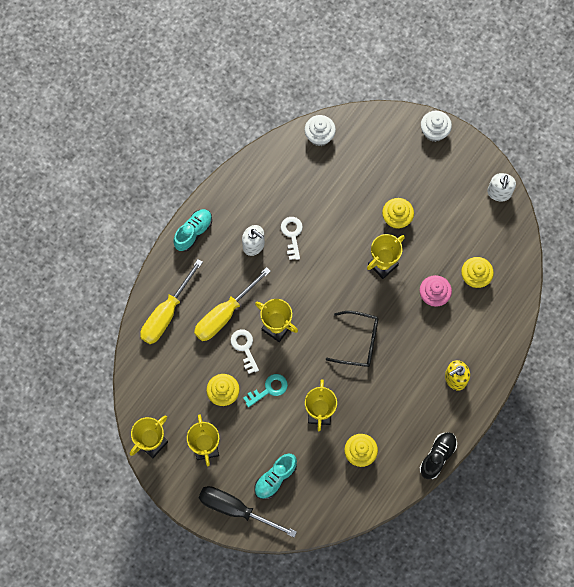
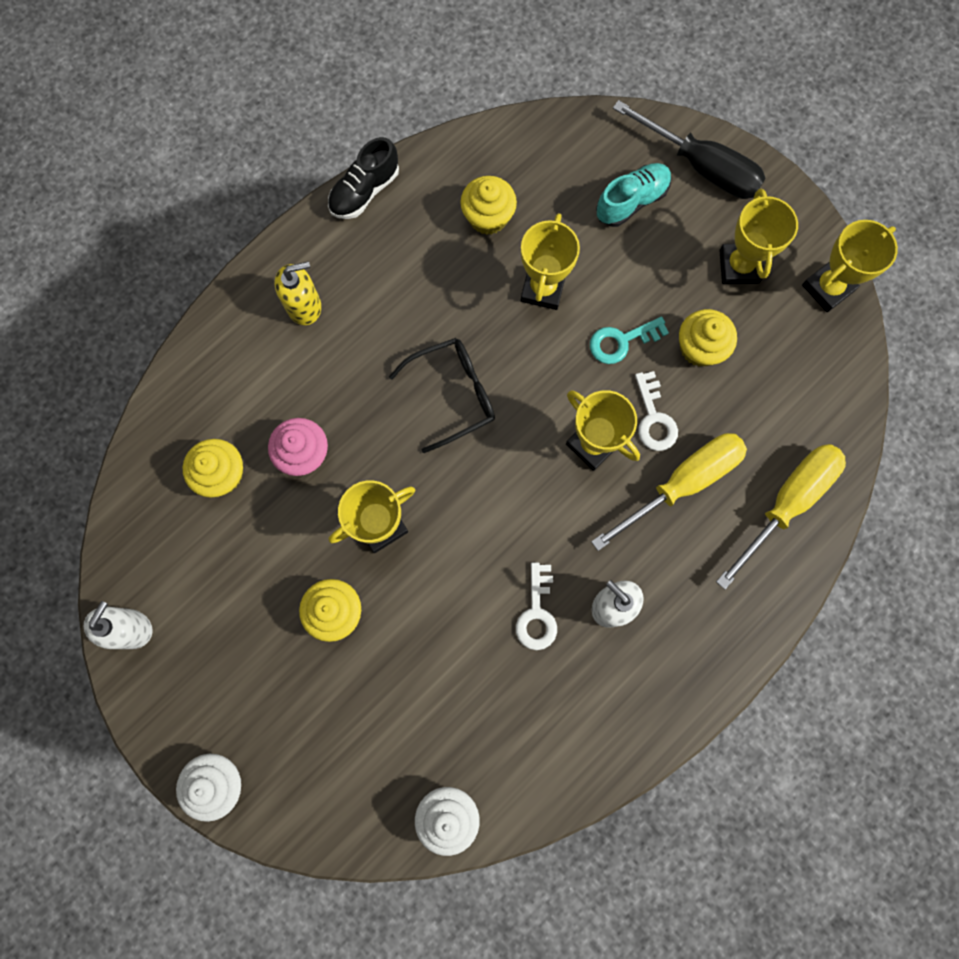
camera: 170 degrees left, 5 degrees up
turquoise shoe [173,209,212,252] -> none
black glasses [326,311,378,367] -> black glasses turned 135 degrees clockwise [389,338,495,453]

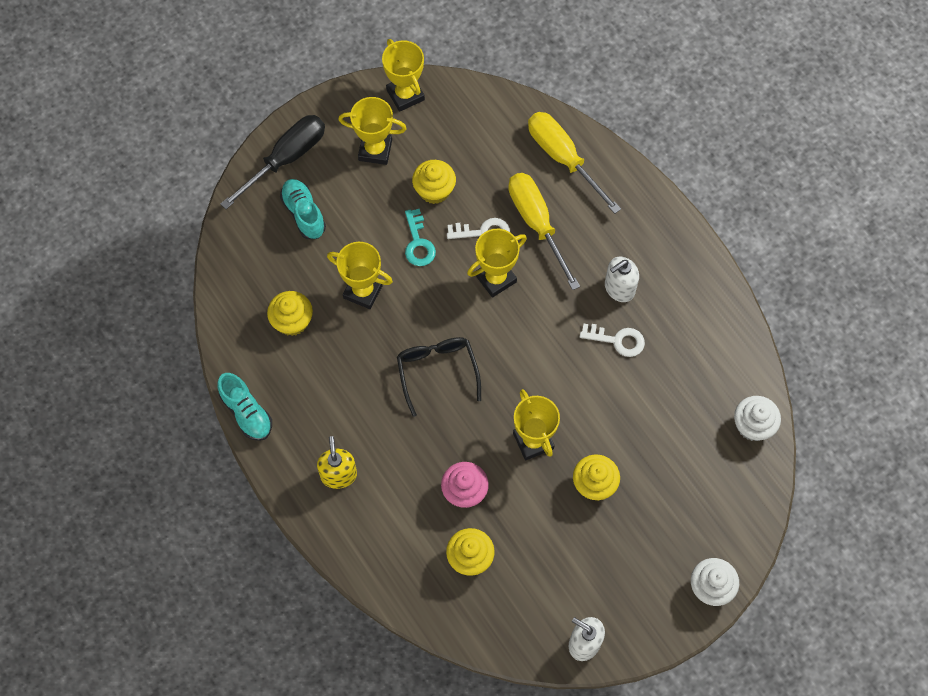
camera: 80 degrees left, 10 degrees down
black shoe [328,137,399,219] -> turquoise shoe [217,373,272,441]

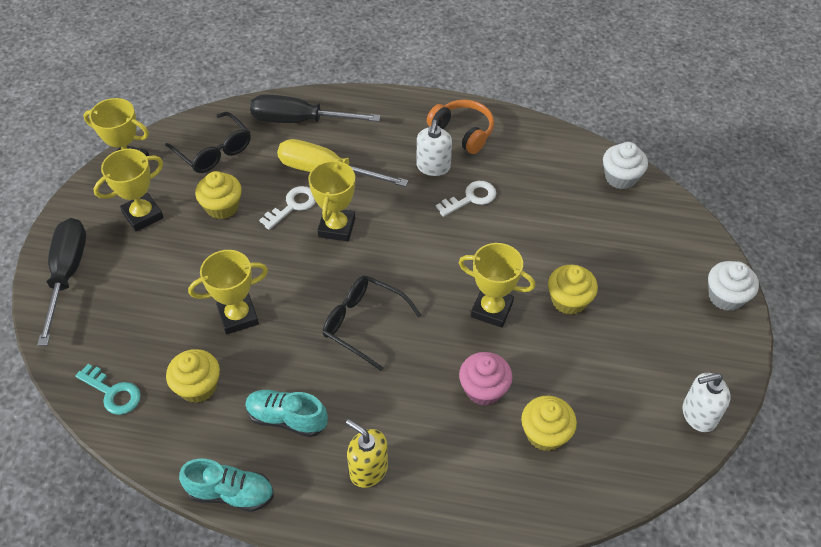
camera: 45 degrees left, 15 degrees down
turquoise shoe [280,179,326,239] -> turquoise shoe moved to [245,390,328,437]
turquoise key [405,209,436,266] -> turquoise key moved to [75,364,141,415]
yellow screwdriver [528,112,621,214] -> black screwdriver [250,94,380,123]
none -> black glasses [165,112,251,173]
none -> orange headphones [427,99,494,154]

